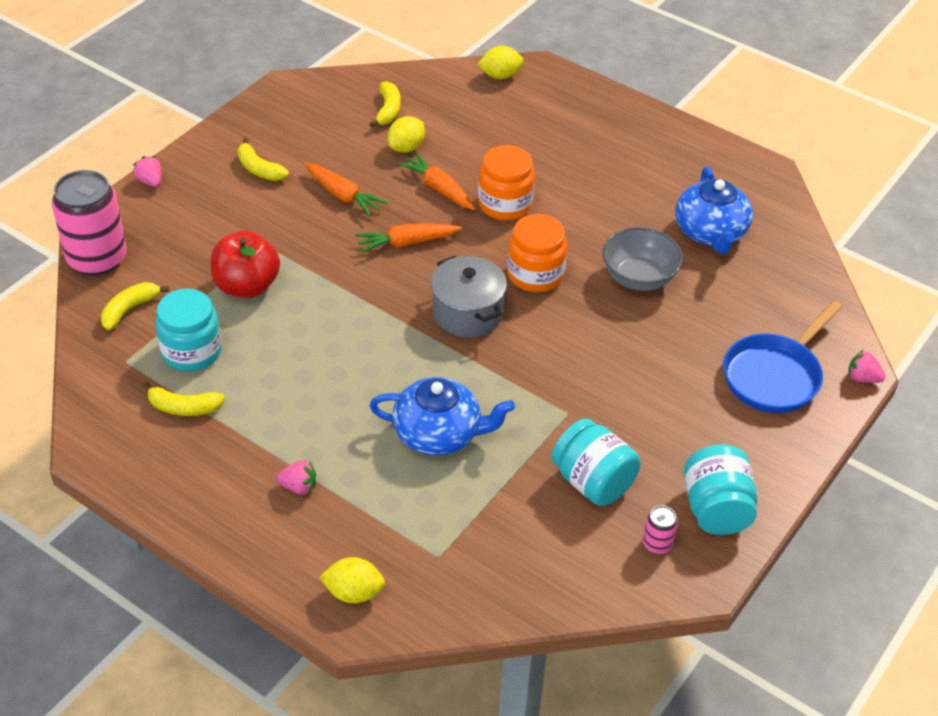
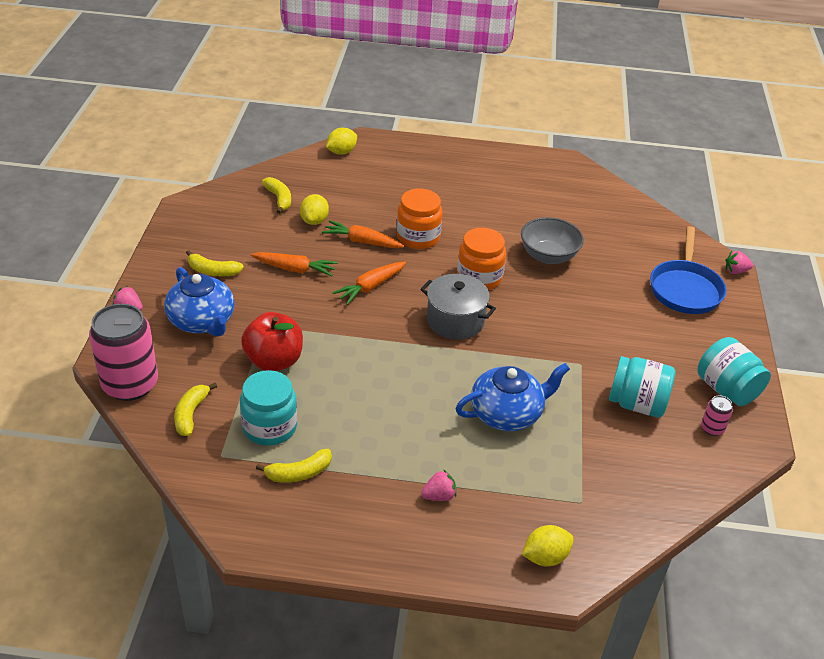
camera: 30 degrees left, 5 degrees down
blue teapot [675,167,753,254] -> blue teapot moved to [164,267,235,337]

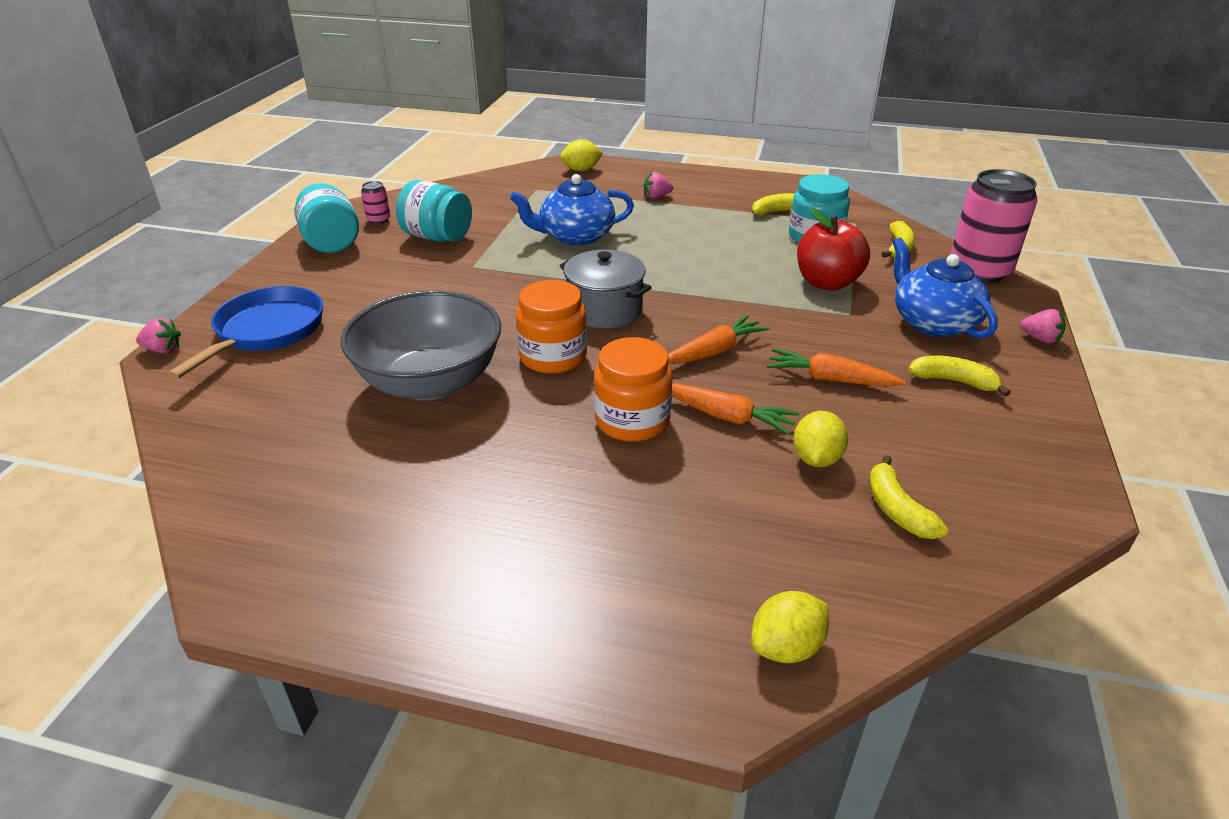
camera: 170 degrees left, 5 degrees down
grey bowl [521,217,584,264] -> grey bowl [341,290,501,401], size x1.53

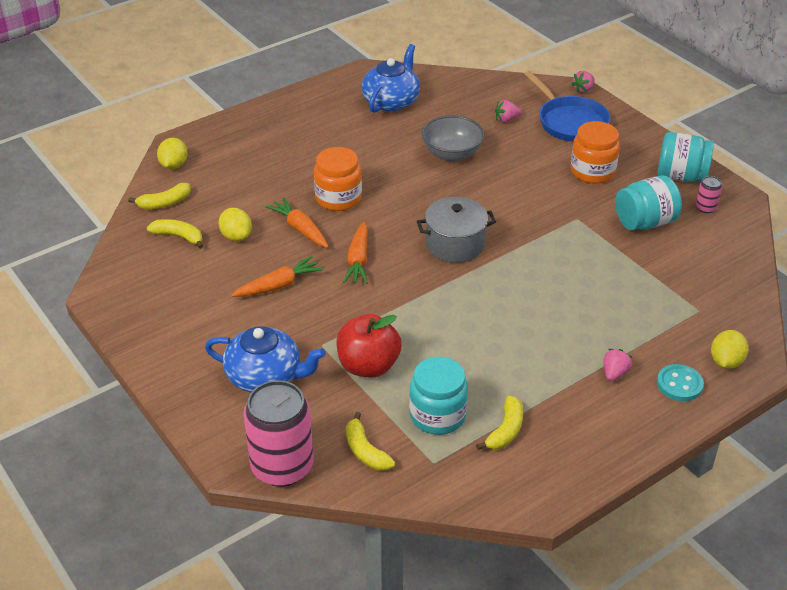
camera: 130 degrees right, 5 degrees up
grey bowl [341,290,501,401] -> grey bowl [422,116,484,162], size x0.65
blue teapot [510,174,634,246] -> blue teapot moved to [362,44,420,113]
orange jar [516,280,587,374] -> orange jar moved to [570,121,620,184]
orange carrot [672,383,800,435] -> orange carrot turned 75 degrees clockwise [266,197,329,248]
yellow banana [909,356,1011,397] -> yellow banana moved to [128,183,191,209]
pink strawberry [1020,309,1066,344] -> pink strawberry moved to [495,100,521,123]
none -> turquoise button [657,364,704,401]

